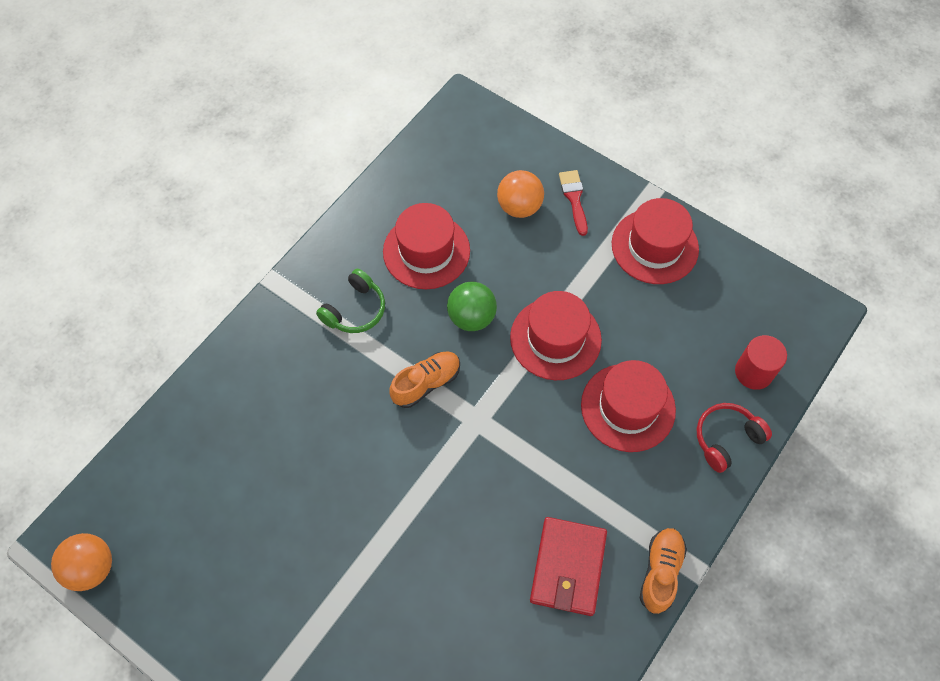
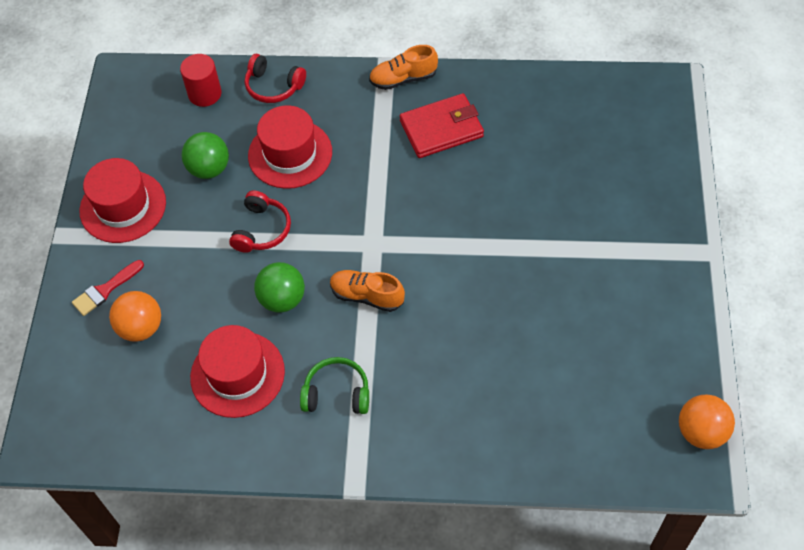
camera: 120 degrees left, 5 degrees down
red hat [510,291,602,380] -> red headphones [229,191,291,253]
none -> green ball [182,132,229,179]

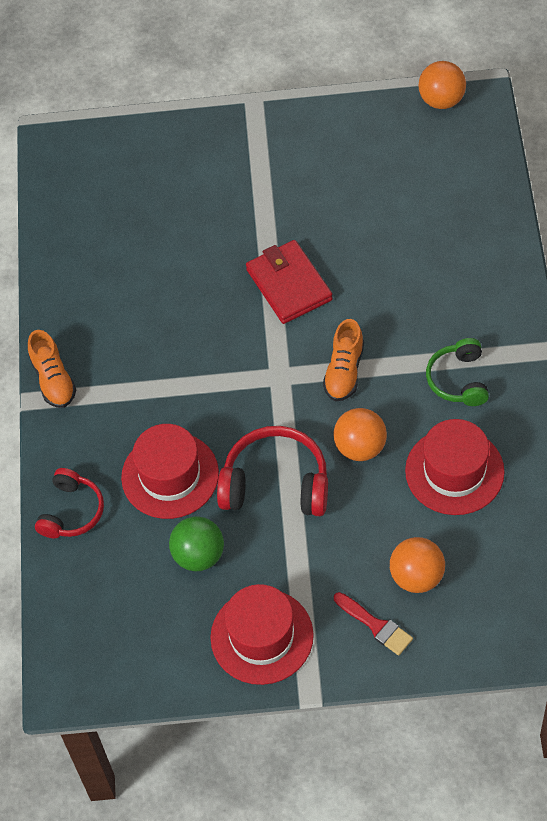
camera: 95 degrees left, 0 degrees up
red cylinder [180,54,222,107] -> none
red headphones [229,191,291,253] -> red headphones [217,426,328,516], size x1.56
green ball [254,262,305,313] -> orange ball [333,408,387,461]
red wallet [400,93,484,158] -> red wallet moved to [246,240,333,324]

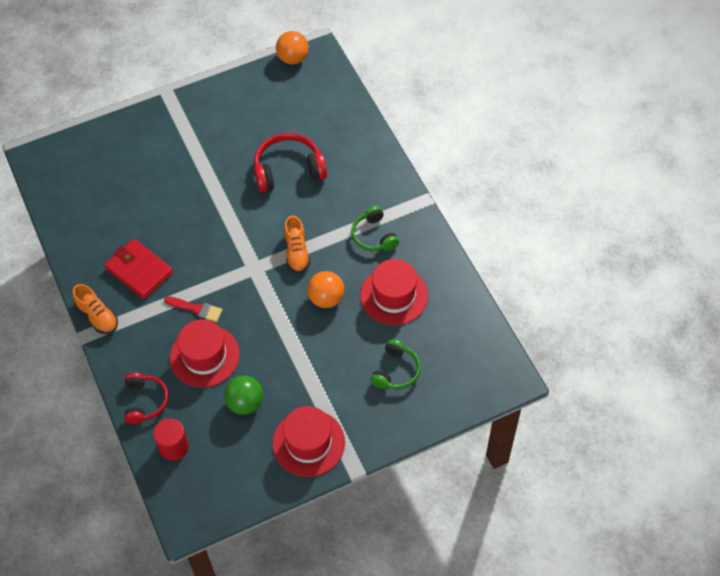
camera: 25 degrees left, 0 degrees up
red headphones [217,426,328,516] -> red headphones moved to [254,132,327,193]
red wallet [246,240,333,324] -> red wallet moved to [104,238,173,299]
red brush [334,592,413,656] -> red brush moved to [164,296,223,322]
orange ball [390,537,445,593] -> green headphones [370,339,421,389]
none -> red cylinder [153,418,189,461]

